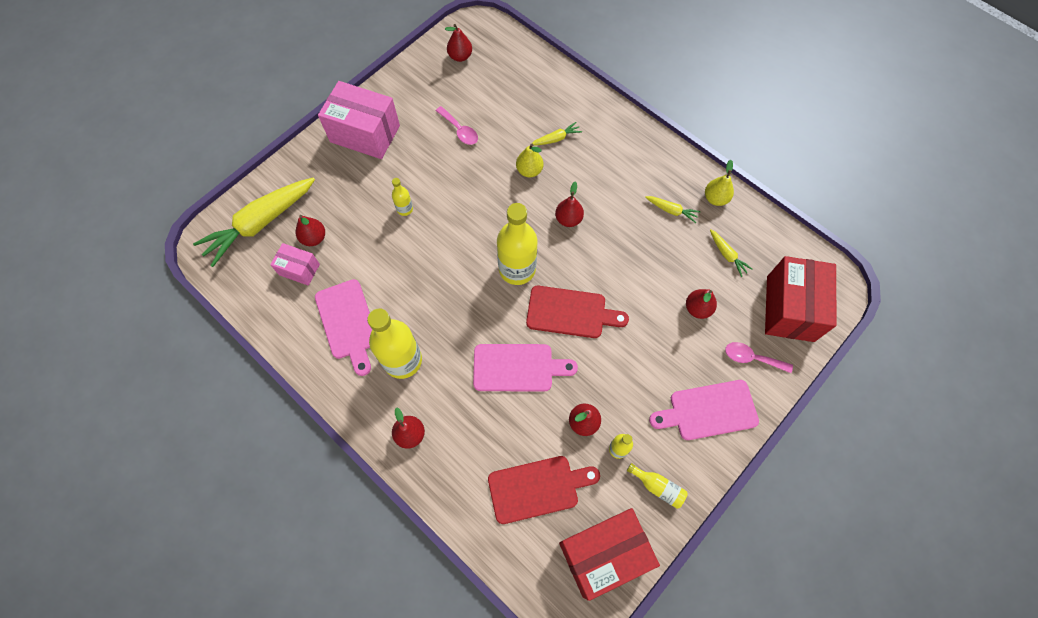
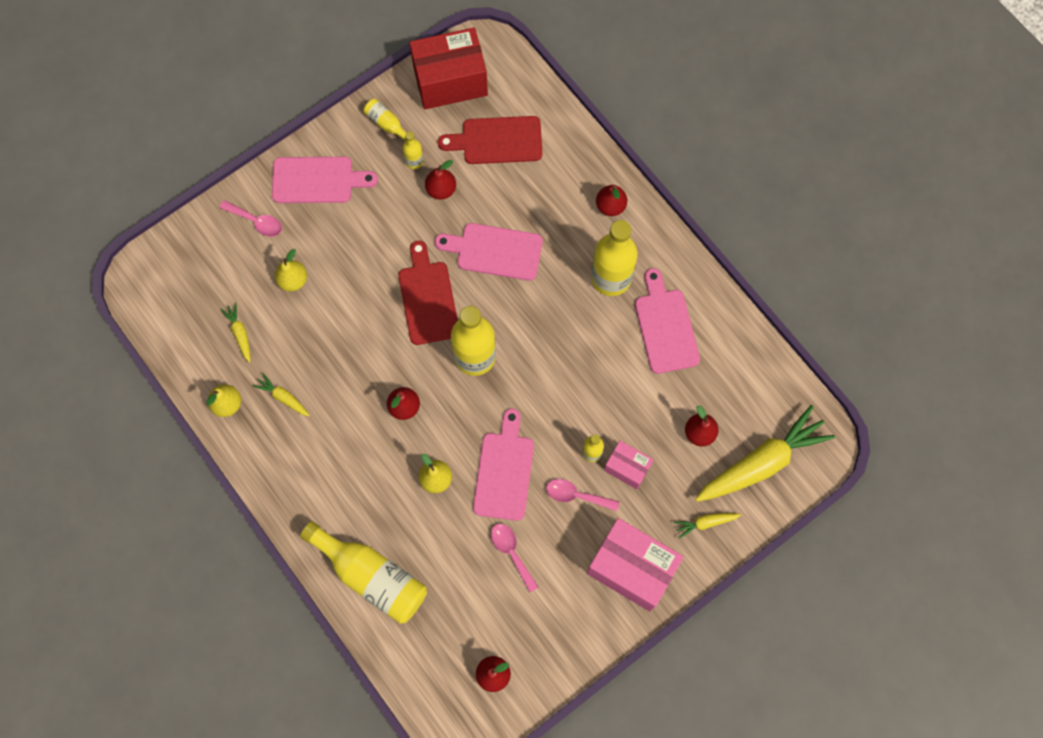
camera: 170 degrees left, 5 degrees up
pink box [270,243,320,286] -> pink box moved to [604,440,654,489]
red cutting board [526,286,629,338] -> red cutting board turned 60 degrees clockwise [398,241,458,345]
yellow carrot [530,122,582,145] -> yellow carrot moved to [674,513,741,539]
red pear [686,289,717,319] -> yellow pear [275,249,307,291]
red box [765,256,837,342] -> none
none -> yellow bottle [300,521,427,624]
none -> pink cutting board [473,408,534,521]
none -> pink spoon [546,479,620,511]

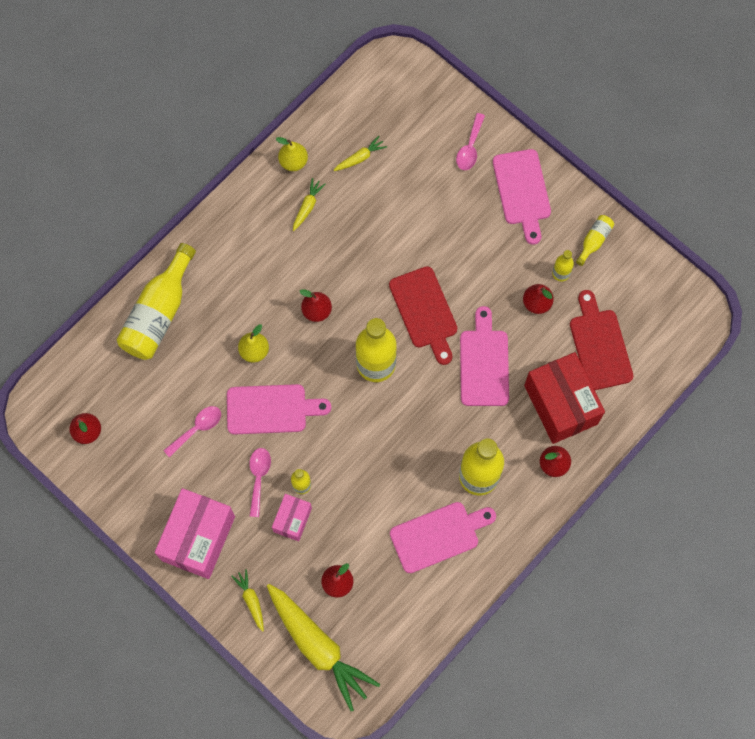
camera: 80 degrees right, 0 degrees up
yellow pear [275,249,307,291] -> none
red cutting board [398,241,458,345] -> red cutting board turned 90 degrees clockwise [389,266,457,365]
red box [409,28,488,109] -> red box moved to [524,352,605,444]

